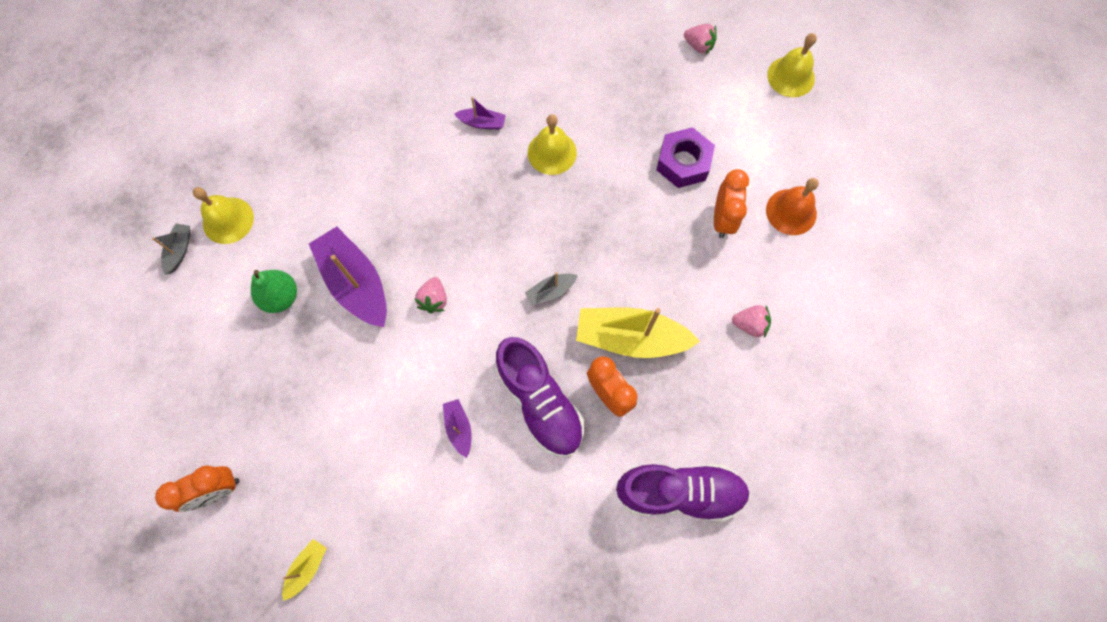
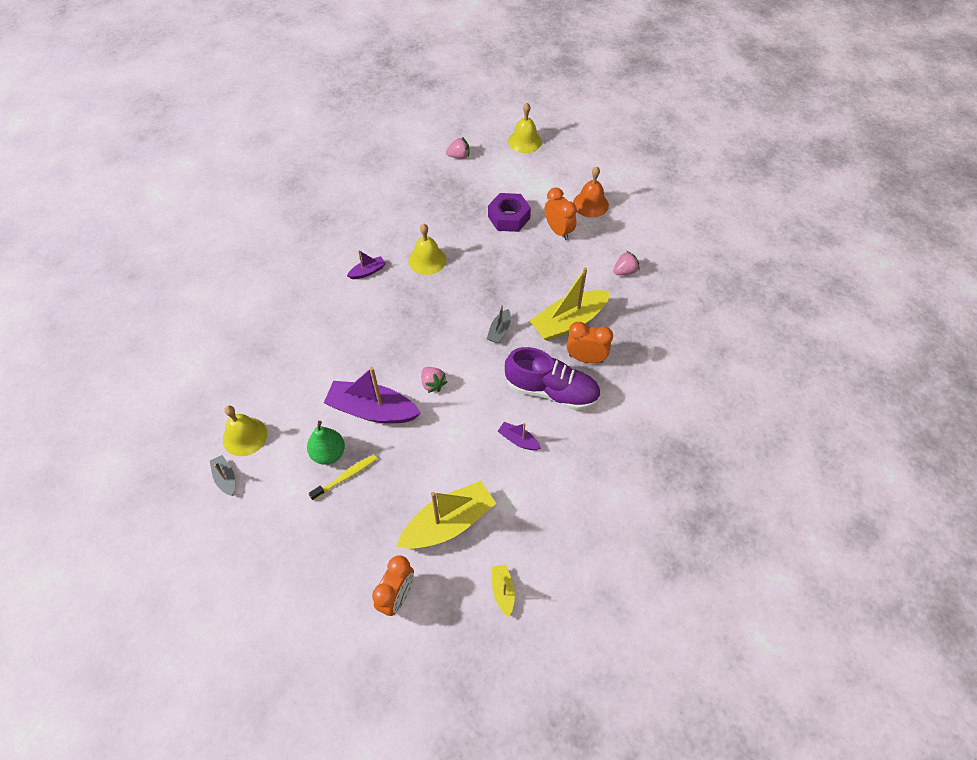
camera: 40 degrees left, 15 degrees down
purple shoe [616,464,750,521] -> none
none -> yellow toothbrush [308,454,377,501]
none -> yellow boat [397,481,497,549]

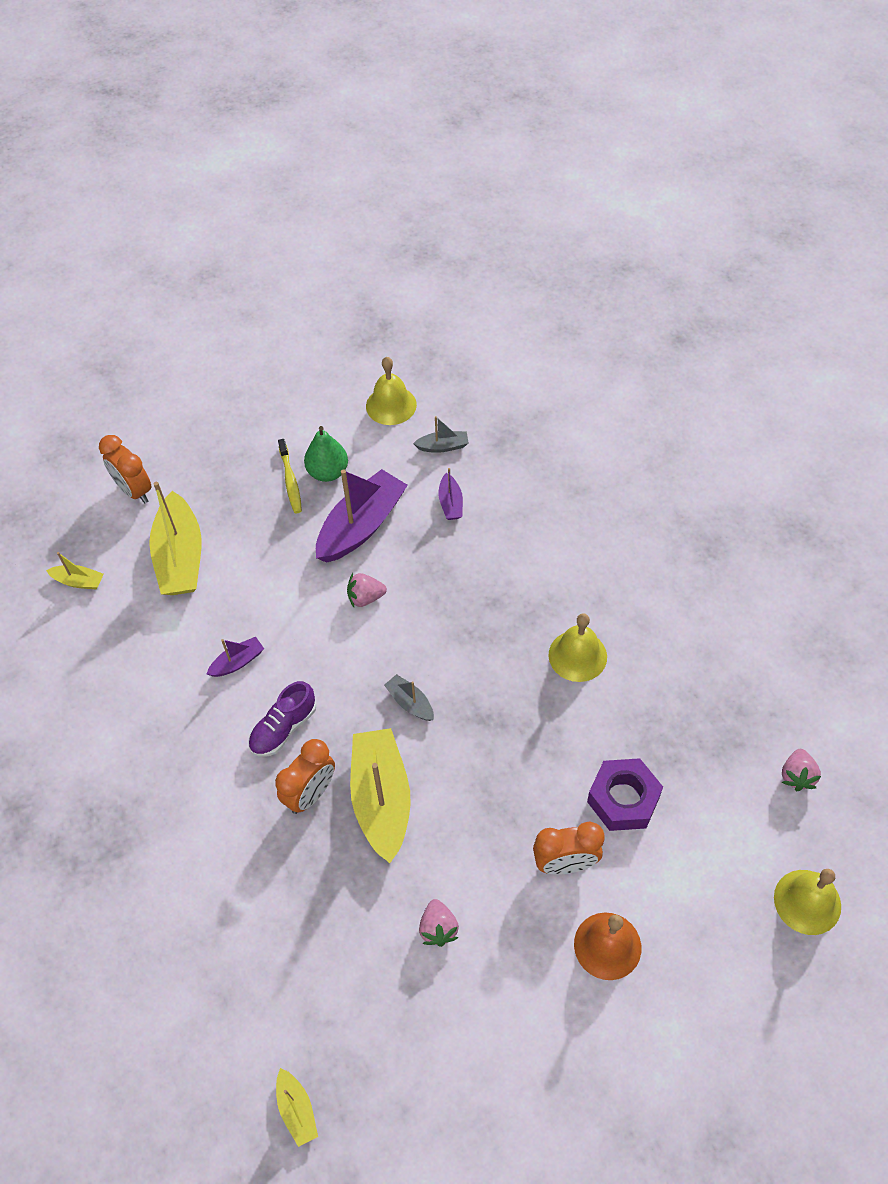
camera: 115 degrees right, 0 degrees up
grey boat [210,455,235,496] -> grey boat moved to [413,416,469,453]
purple boat [347,250,386,279] -> purple boat moved to [438,468,463,520]
purple shoe [505,347,601,411] -> purple shoe [248,681,316,756], size x0.61
none -> yellow boat [276,1068,318,1147]

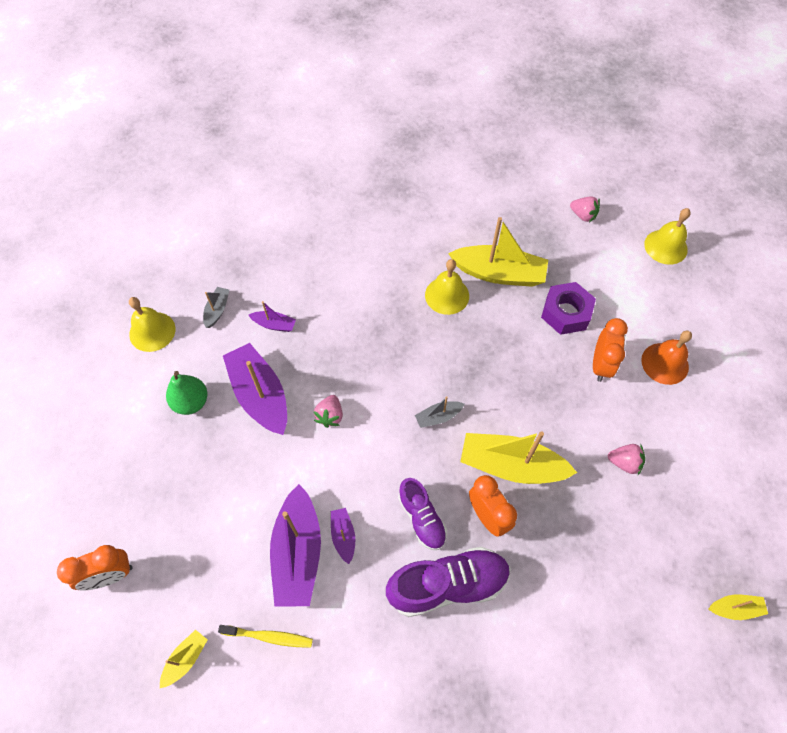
camera: 70 degrees left, 5 degrees up
yellow boat [149,482,202,595] -> yellow boat moved to [448,217,548,287]
yellow toothbrush [278,439,302,513] -> yellow toothbrush moved to [218,625,313,648]
none -> purple boat [270,484,321,607]
none -> purple shoe [386,547,511,617]

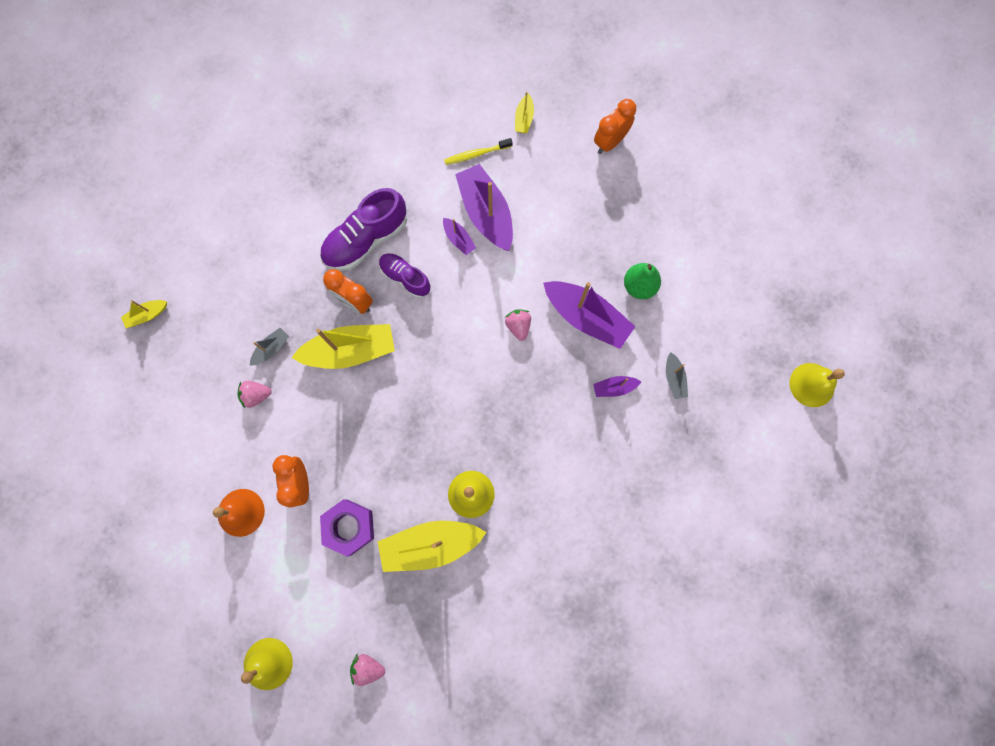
camera: 155 degrees right, 15 degrees up
yellow bell [129,297,175,352] -> yellow bell moved to [790,363,845,407]
grey boat [415,396,464,428] -> grey boat moved to [250,328,289,366]

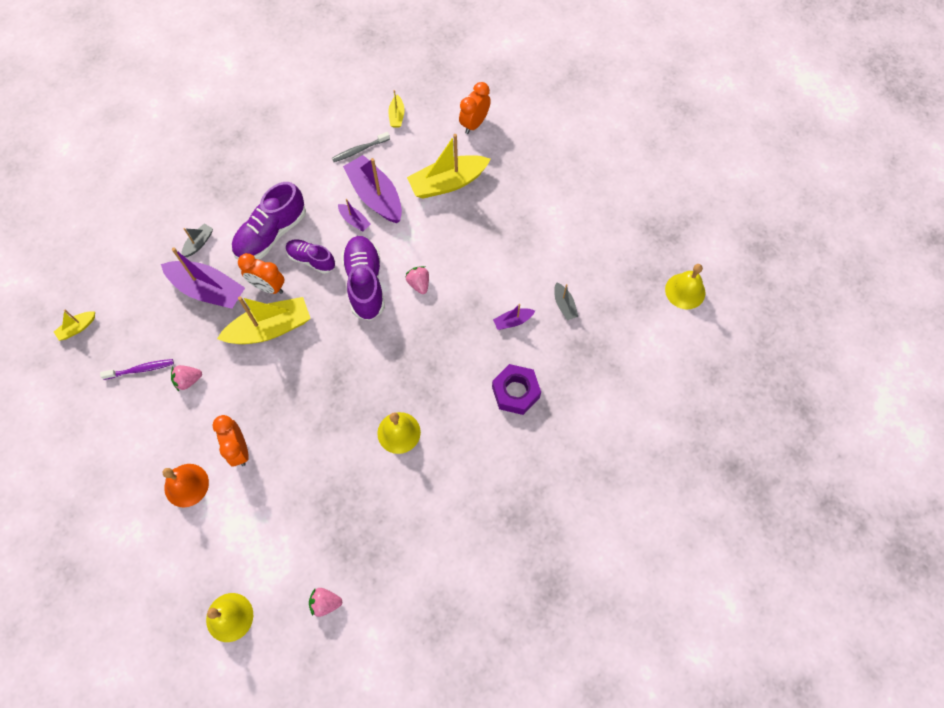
camera: 10 degrees left, 10 degrees down
grey boat [250,328,289,366] -> grey boat moved to [182,223,213,257]
purple nut [320,499,374,557] -> purple nut moved to [492,364,541,415]
yellow boat [377,521,487,572] -> yellow boat moved to [407,134,490,199]
yellow toothbrush [444,138,513,165] -> grey toothbrush [332,132,390,162]
purple boat [543,281,635,349] -> purple boat moved to [161,248,245,309]
green pear [624,263,661,299] -> none
none -> purple toothbrush [100,359,174,380]
none -> purple shoe [341,236,385,321]

